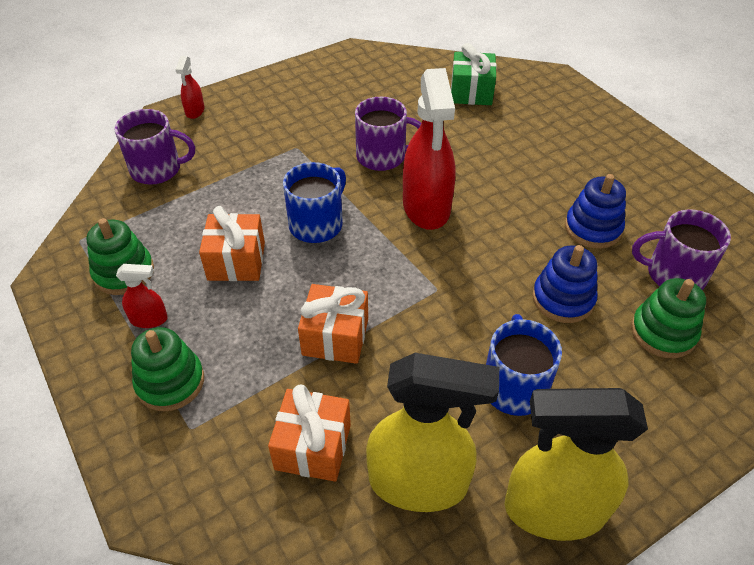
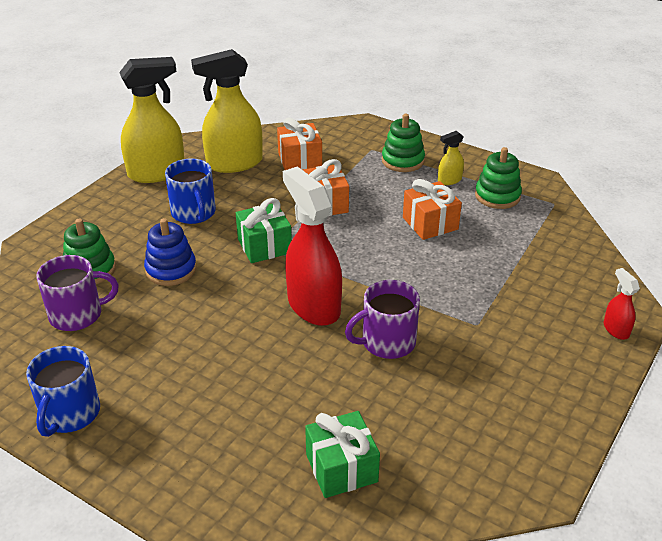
camera: 155 degrees right, 10 degrees down
purple mug [114,109,195,185] -> none
red spray bottle [116,264,168,328] -> yellow spray bottle [438,131,464,185]
blue mug [283,162,346,243] -> blue mug moved to [26,346,100,437]
blue stacking toy [565,174,626,249] -> none
none -> green gift [236,198,292,263]

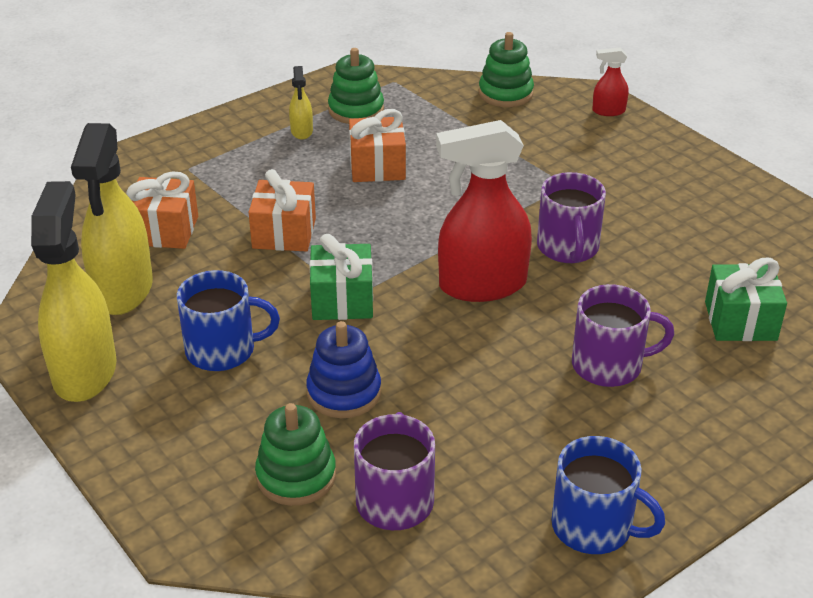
camera: 70 degrees left, 0 degrees up
green stacking toy [382,114,425,172] -> green stacking toy moved to [479,32,534,107]
none -> purple mug [572,284,674,387]

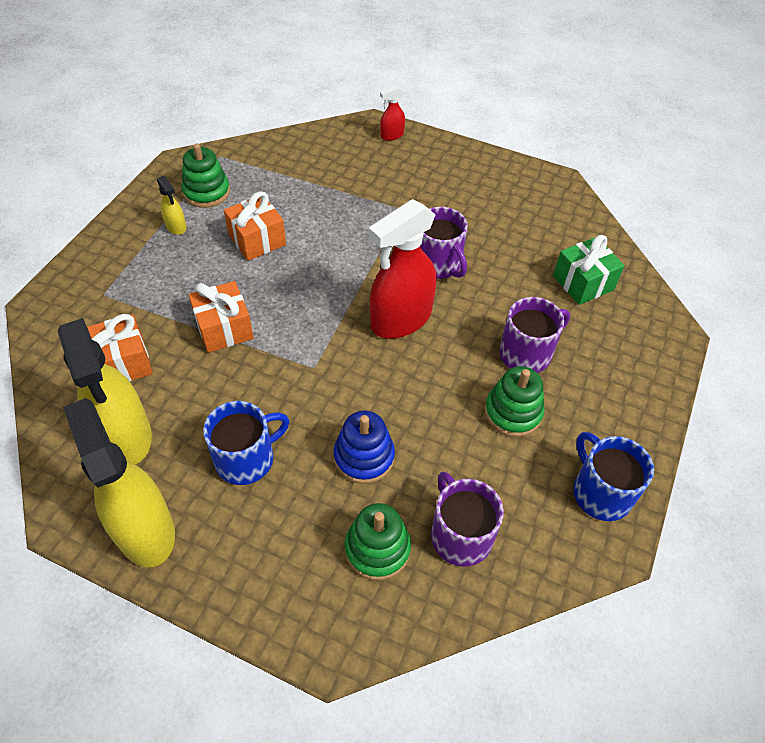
camera: 30 degrees left, 15 degrees up
green gift [309,234,373,320] -> none
green stacking toy [479,32,534,107] -> green stacking toy moved to [485,366,545,437]
blue mug [551,436,665,554] -> blue mug turned 120 degrees counterclockwise [573,432,654,521]

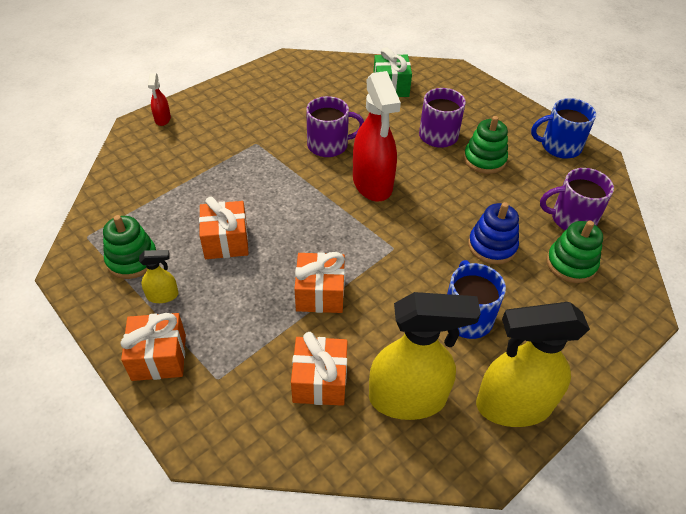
camera: 65 degrees left, 5 degrees down
none -> orange gift [120,313,186,381]

